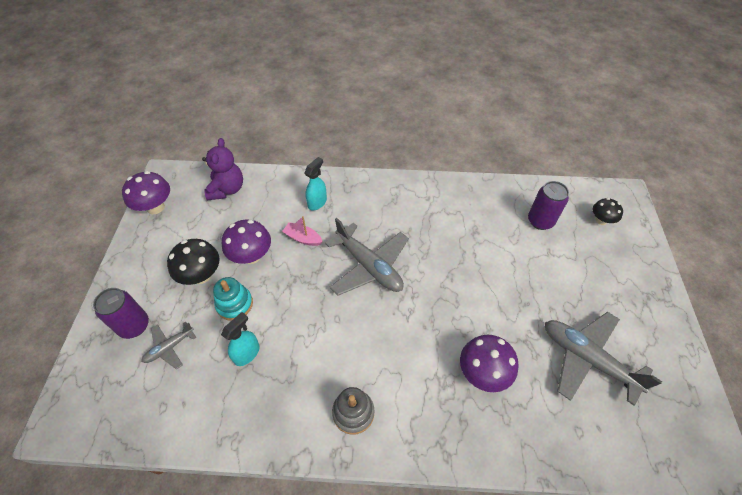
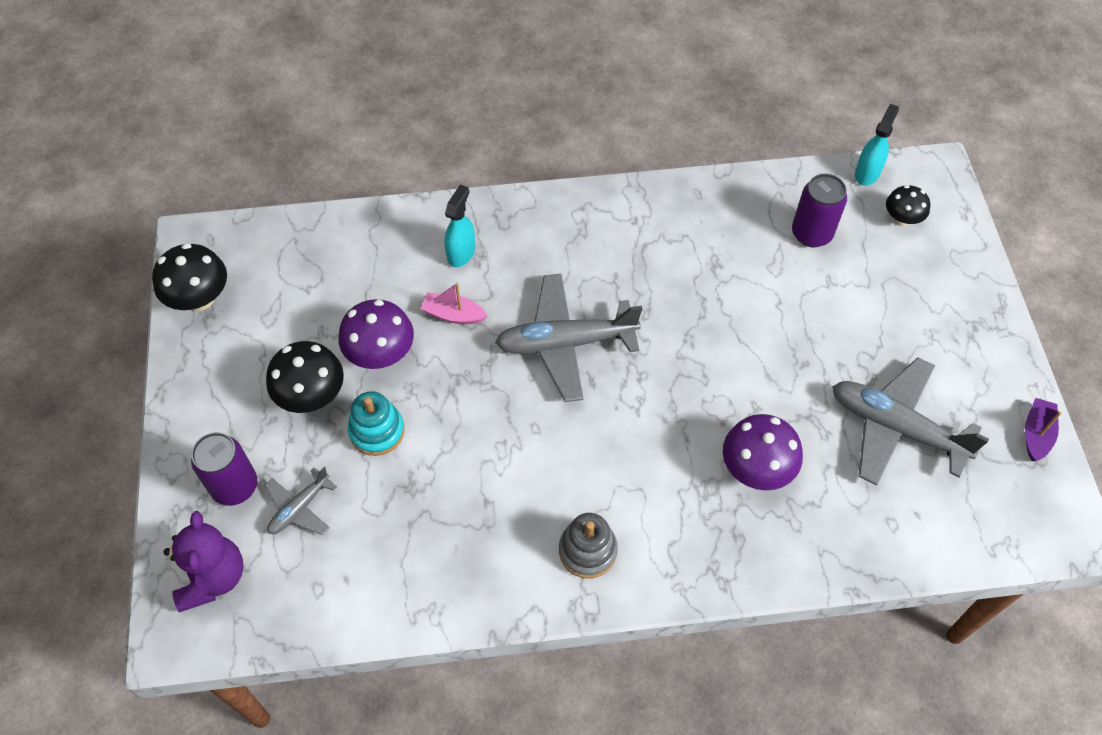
camera: 10 degrees left, 5 degrees up
purple mushroom [122,171,170,214] -> black mushroom [152,243,227,311]
purple teddy bear [202,138,243,200] -> purple teddy bear moved to [163,511,244,612]
turquoise spray bottle [221,312,260,366] -> turquoise spray bottle moved to [855,104,899,186]
grey plane [325,218,409,296] -> grey plane turned 135 degrees clockwise [495,274,642,402]
none -> purple boat [1025,398,1062,461]

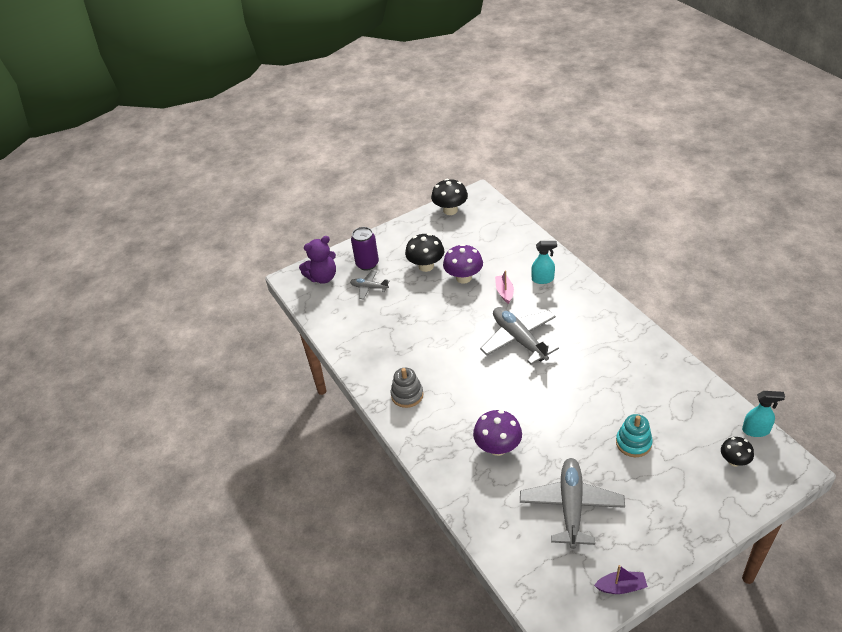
camera: 70 degrees right, 15 degrees down
turquoise stacking toy [348,391,405,456] -> turquoise stacking toy moved to [616,414,653,457]
purple can [792,174,847,247] -> none

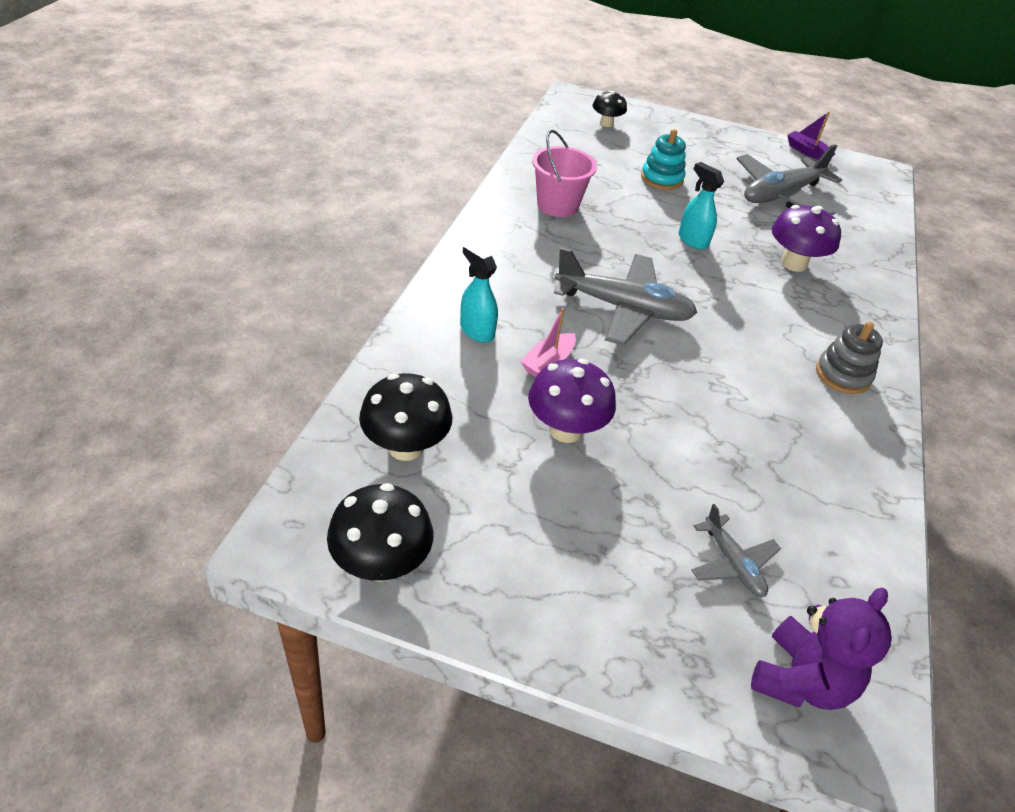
camera: 140 degrees left, 0 degrees up
purple teddy bear [299,236,336,284] -> purple teddy bear turned 105 degrees clockwise [751,588,892,710]
purple can [351,227,379,270] -> none
black mushroom [405,233,444,272] -> black mushroom moved to [359,373,452,461]
grey plane [480,307,559,365] -> grey plane turned 90 degrees counterclockwise [554,247,697,345]
turquoise spray bottle [742,391,785,437] -> turquoise spray bottle moved to [679,162,724,250]
none -> pink bucket [532,129,597,217]

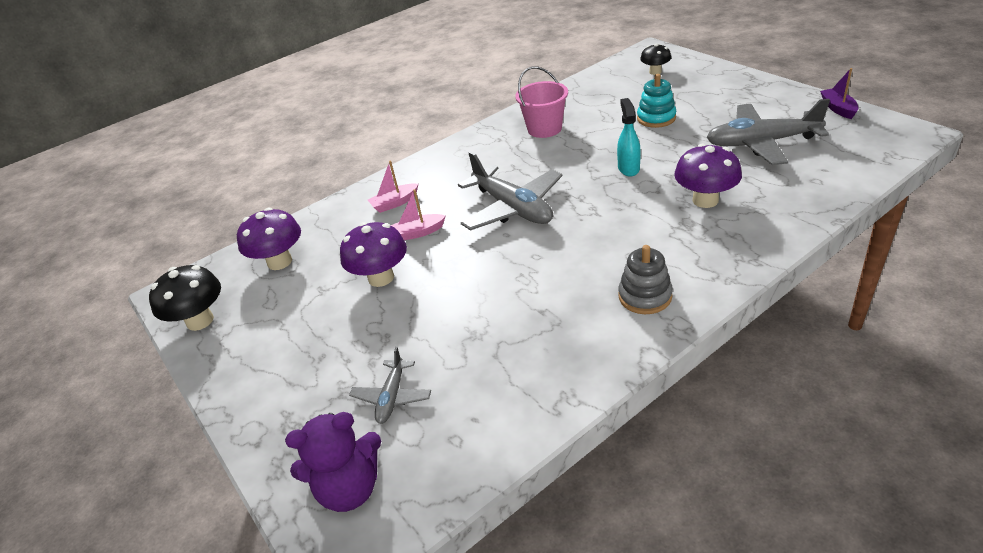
camera: 45 degrees right, 5 degrees down
black mushroom [359,373,452,461] -> purple mushroom [237,208,301,270]
turquoise spray bottle [460,243,498,343] -> pink boat [368,161,418,213]

